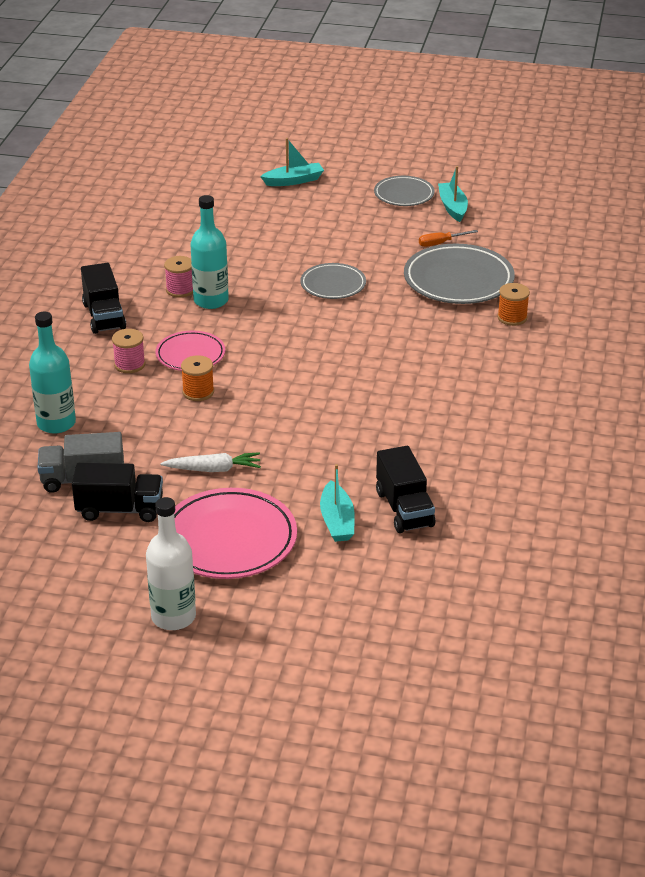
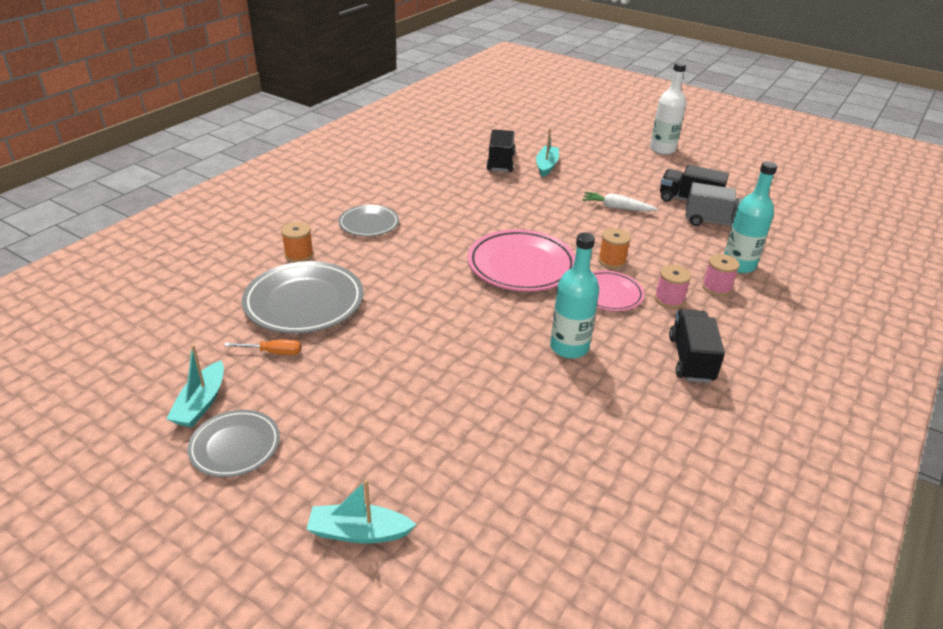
camera: 160 degrees left, 0 degrees up
pink spool [164,256,193,298] -> pink spool moved to [702,254,740,296]
pink plate [174,488,297,579] -> pink plate moved to [468,229,576,291]
grey plate [300,263,366,299] -> grey plate moved to [338,205,399,236]

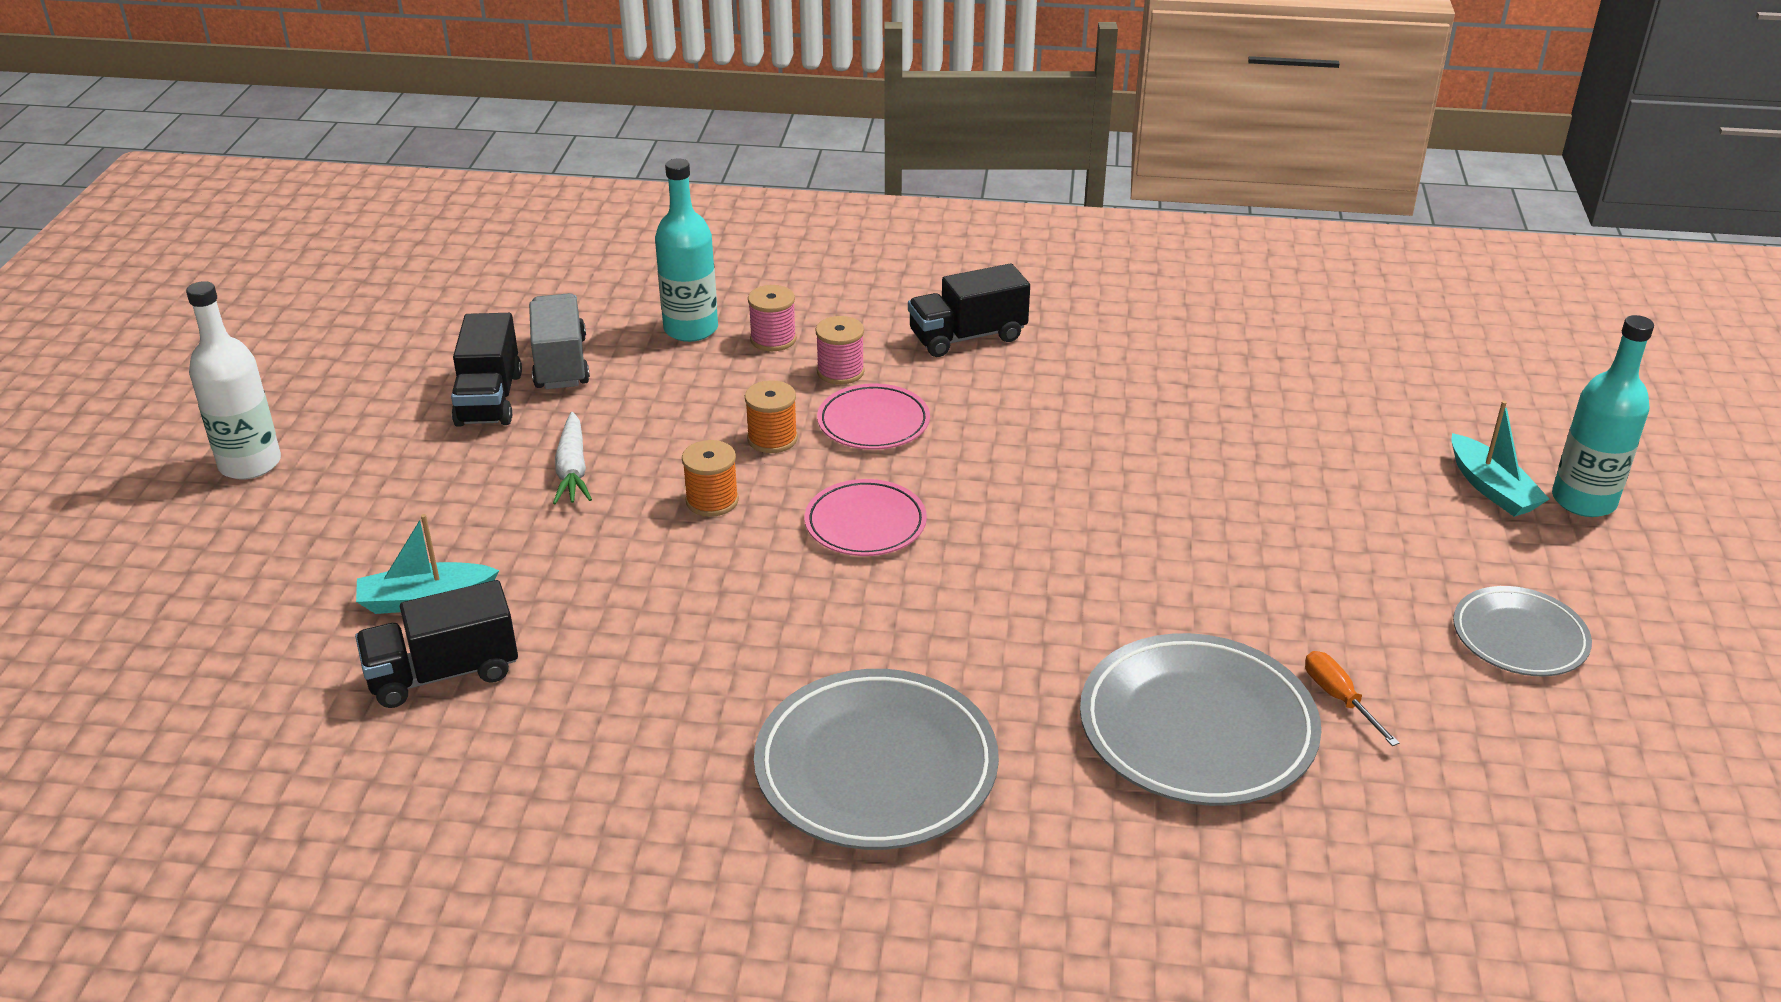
camera: 115 degrees left, 0 degrees up
turquoise boat [167,345,224,427] -> none
orange spool [281,222,314,263] -> orange spool moved to [682,440,739,517]
grey plate [338,205,399,236] -> grey plate [754,669,999,850], size x1.69
pink plate [468,229,576,291] -> pink plate [805,479,927,556], size x0.59
turquoise bottle [550,232,599,359] -> turquoise bottle moved to [1552,315,1654,517]

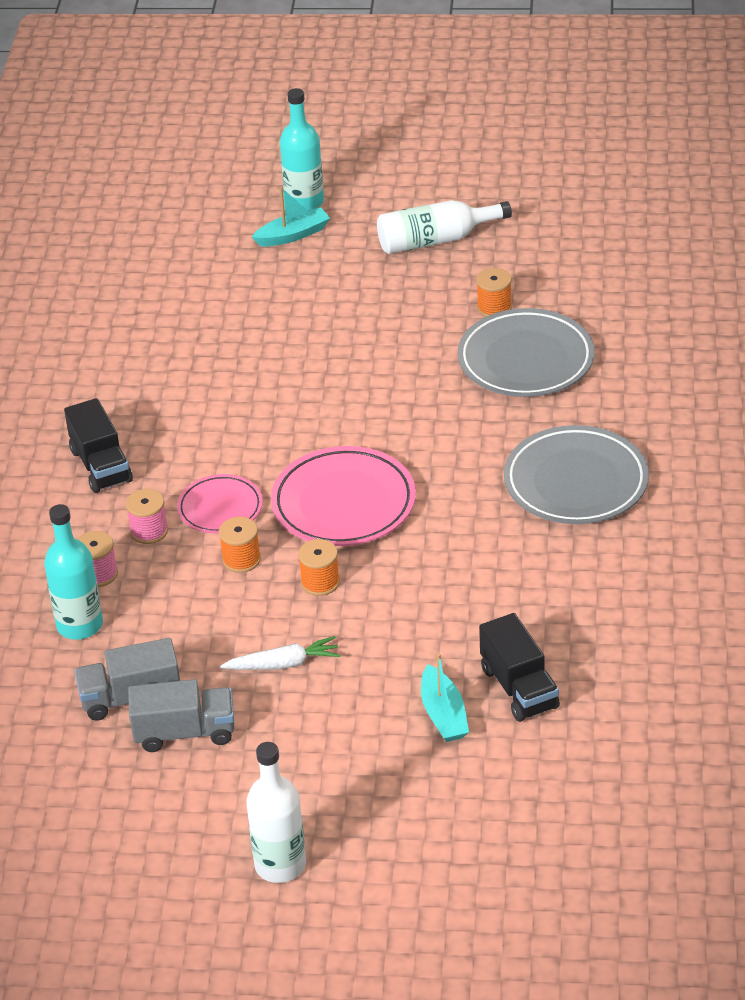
camera: 90 degrees left, 5 degrees up
black truck [451,313,522,427] -> grey truck [128,679,235,752]
pink plate [805,479,927,556] -> pink plate [271,446,416,546], size x1.69
orange screwdriver [1305,651,1399,746] -> orange spool [476,268,512,317]
grey plate [1453,586,1592,676] -> white bottle [377,200,512,254]

